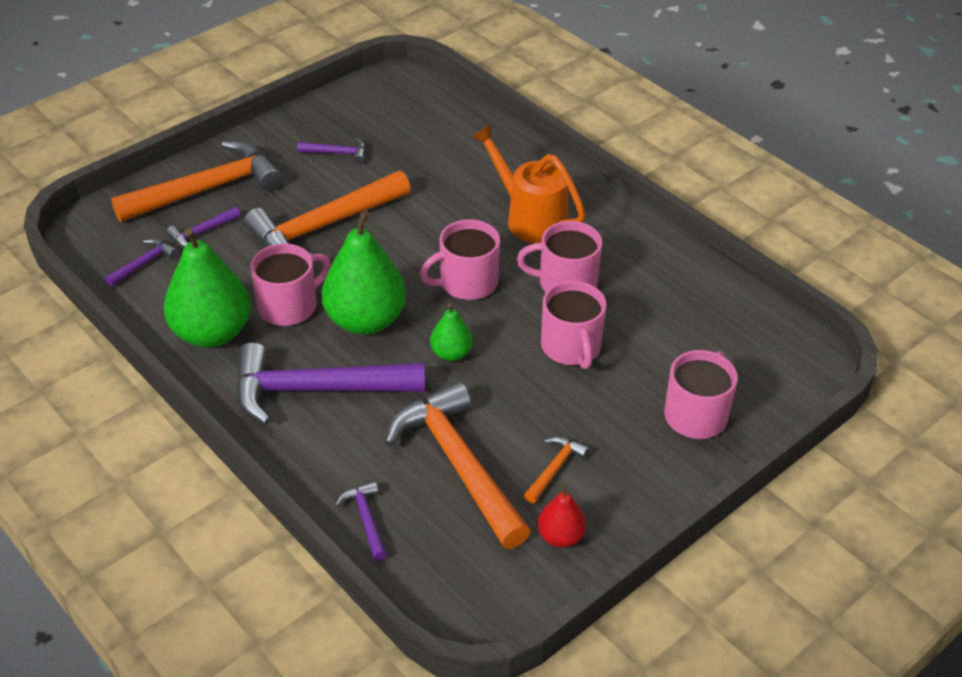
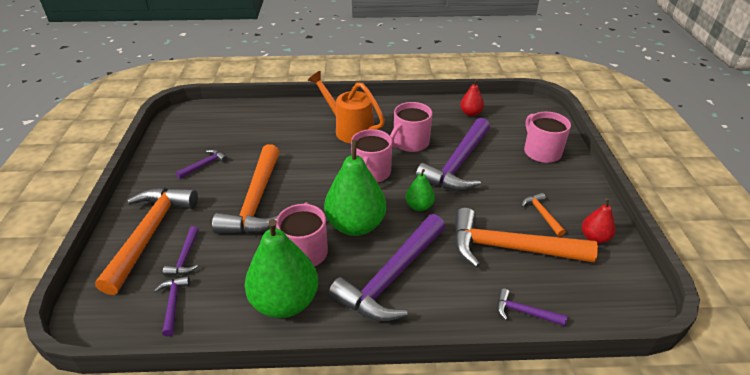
camera: 50 degrees left, 5 degrees down
orange watering can [471,124,586,243] -> orange watering can turned 45 degrees clockwise [308,71,385,143]
pink mug [541,281,606,369] -> purple hammer [416,118,490,191]
none -> red pear [460,79,484,116]

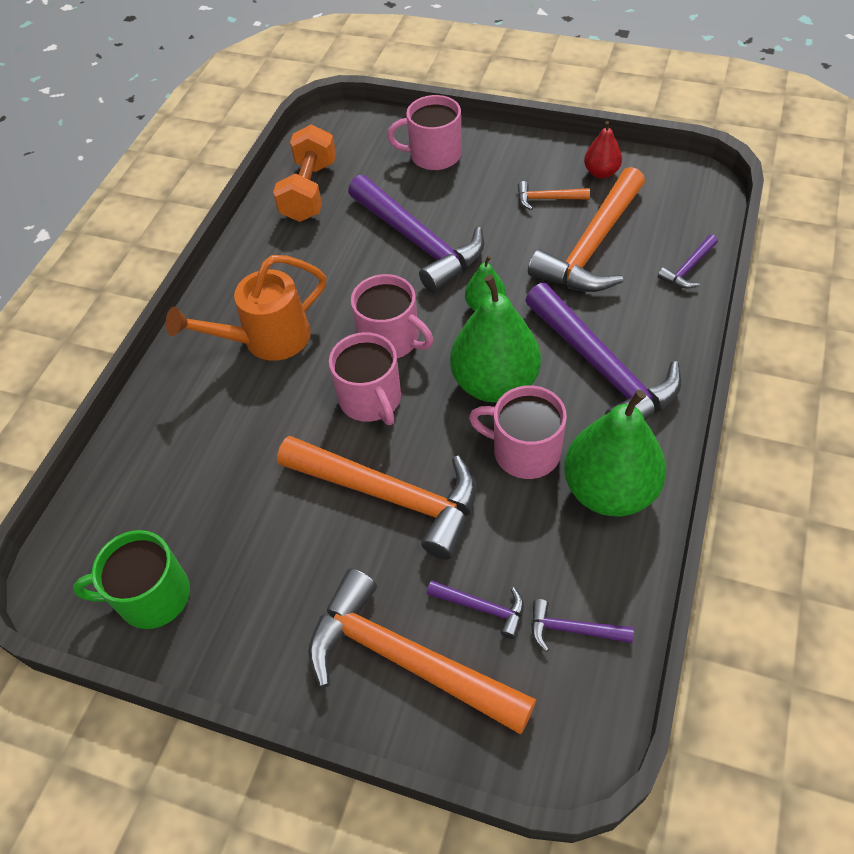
camera: 65 degrees left, 15 degrees up
purple hammer [176,149,228,179] -> none
pink mug [390,102,432,152] -> pink mug moved to [329,332,401,425]
red pear [460,79,484,116] -> orange dumbbell [273,124,336,222]
none -> green mug [73,530,190,629]

